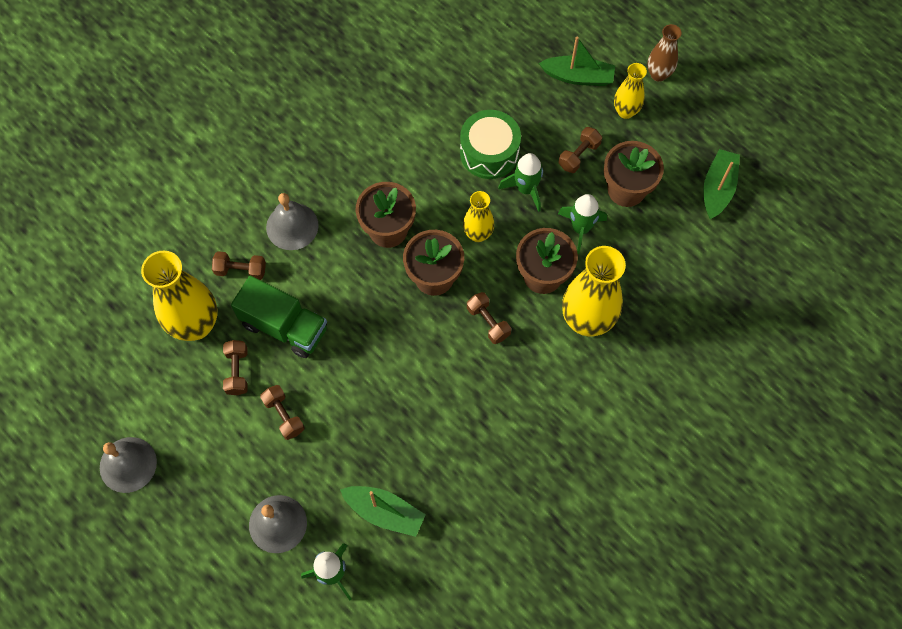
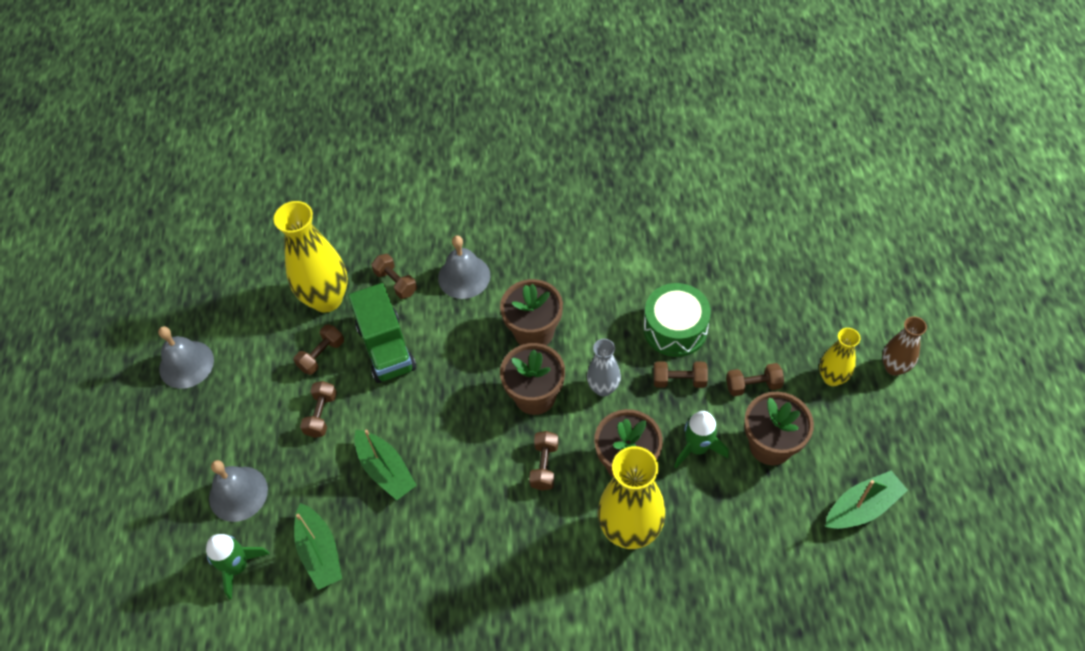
camera: 45 degrees right, 10 degrees down
yellow vase [463,191,495,242] -> grey vase [587,339,621,396]
green rocket [498,153,543,212] -> brown dumbbell [654,361,708,388]
green boat [539,37,615,86] -> green boat moved to [354,430,417,500]

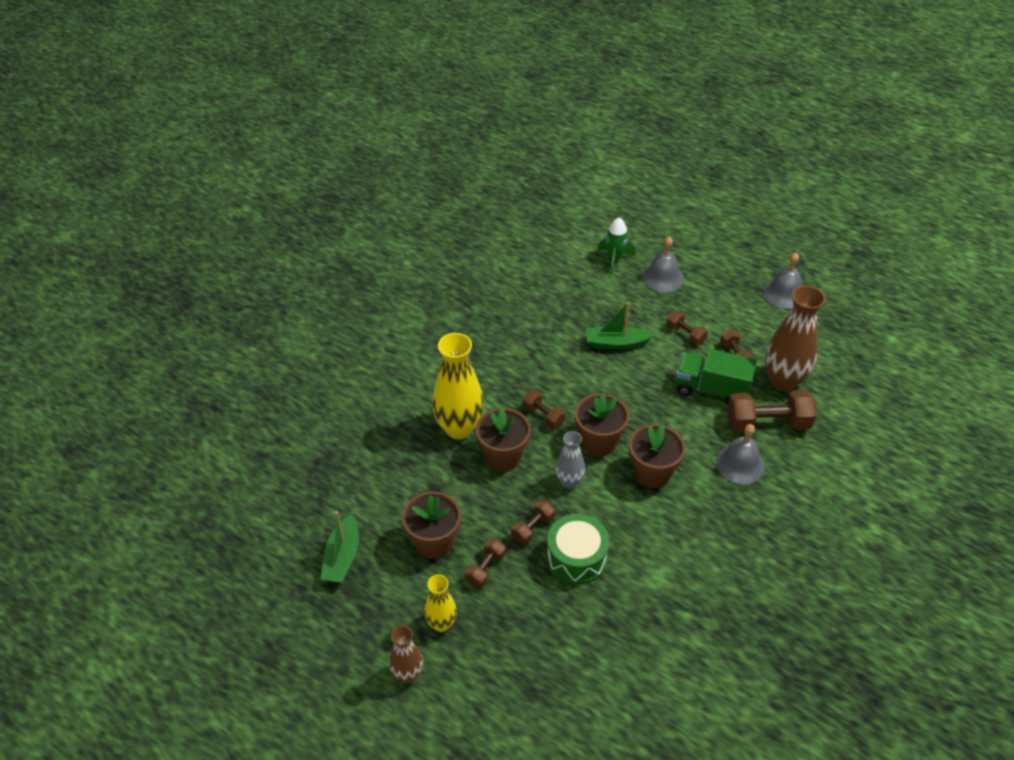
camera: 125 degrees right, 10 degrees down
yellow vase [273,201,348,313] -> brown vase [765,285,825,391]
green boat [294,503,342,590] -> none
brown dumbbell [371,254,417,299] -> brown dumbbell [727,390,817,433], size x1.84
green rocket [674,411,729,468] -> none

